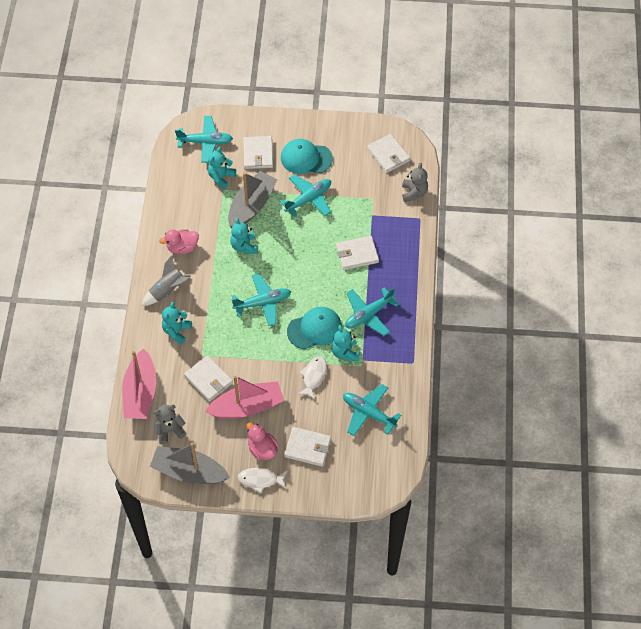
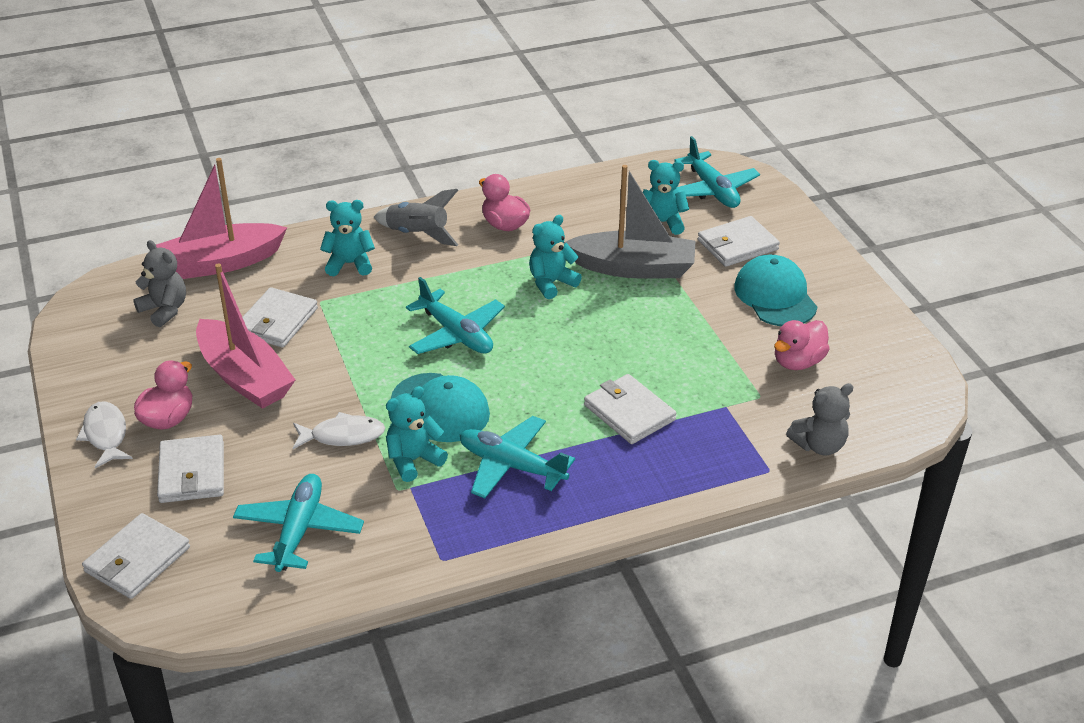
camera: 65 degrees right, 20 degrees down
grey boat [150,443,230,484] -> none
turquoise plane [280,174,331,217] -> none
white wallet [367,134,410,173] -> white wallet moved to [82,513,190,599]
none -> pink duck [774,320,830,370]

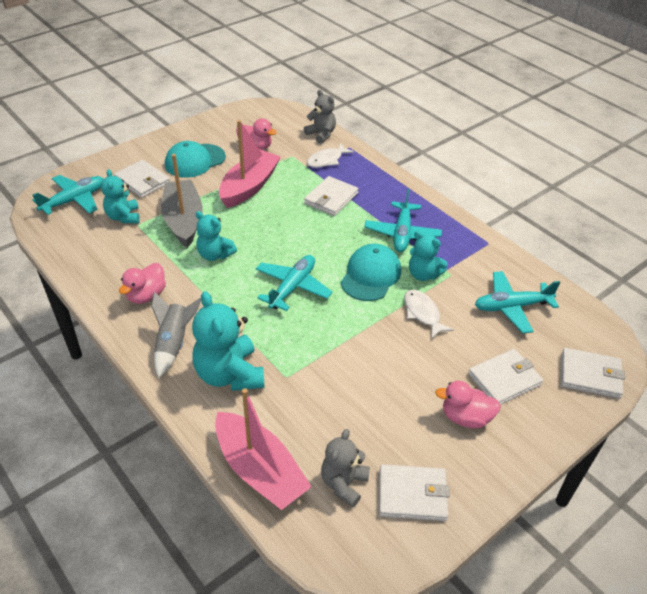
camera: 110 degrees left, 5 degrees up
white fish [76,401,133,468] -> white fish moved to [307,143,354,168]
pink boat [196,263,295,409] -> pink boat moved to [219,120,281,208]
white wallet [242,287,318,347] -> white wallet moved to [379,464,450,521]
turquoise teddy bear [320,200,375,276] -> turquoise teddy bear [192,291,265,391], size x1.61

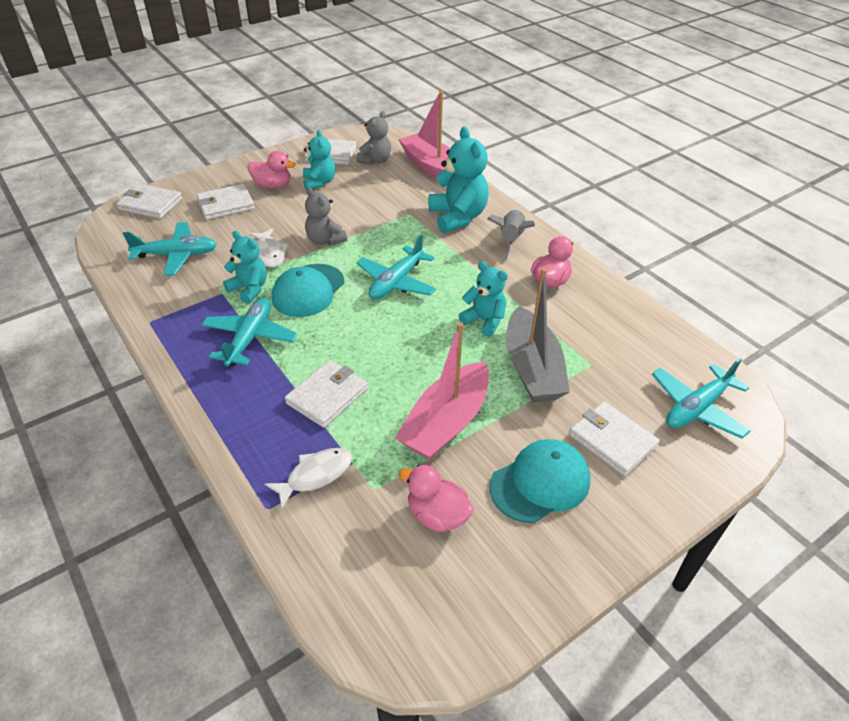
camera: 175 degrees left, 0 degrees up
turquoise teddy bear [101,169,140,223] -> turquoise teddy bear moved to [303,130,335,190]
grey teddy bear [304,90,336,144] -> grey teddy bear moved to [305,187,347,245]

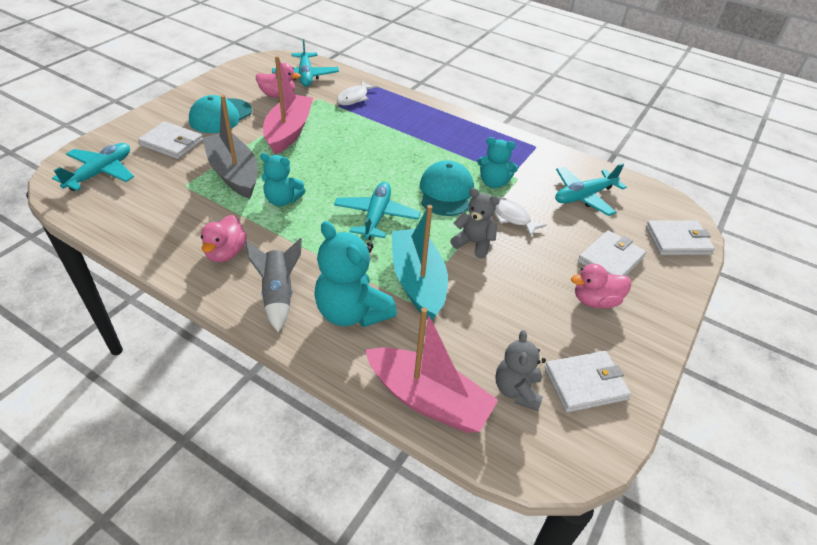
camera: 155 degrees right, 0 degrees up
turquoise plane [201,298,298,366] -> turquoise plane moved to [272,39,339,87]
white wallet [285,360,368,428] -> none
turquoise teddy bear [303,130,335,190] -> none
none -> turquoise boat [392,205,448,320]

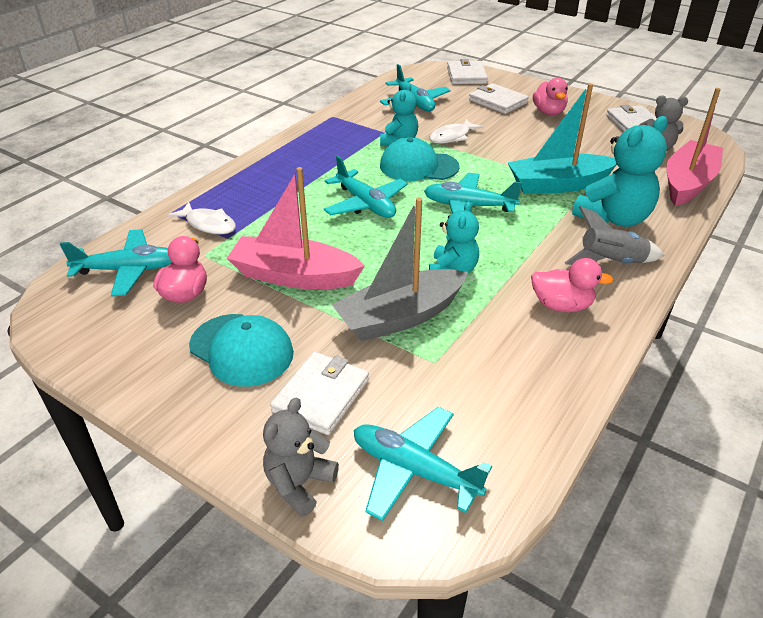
camera: 85 degrees left, 5 degrees down
grey teddy bear [450,188,500,259] -> grey teddy bear moved to [263,398,339,517]
none -> turquoise plane [324,156,408,218]

